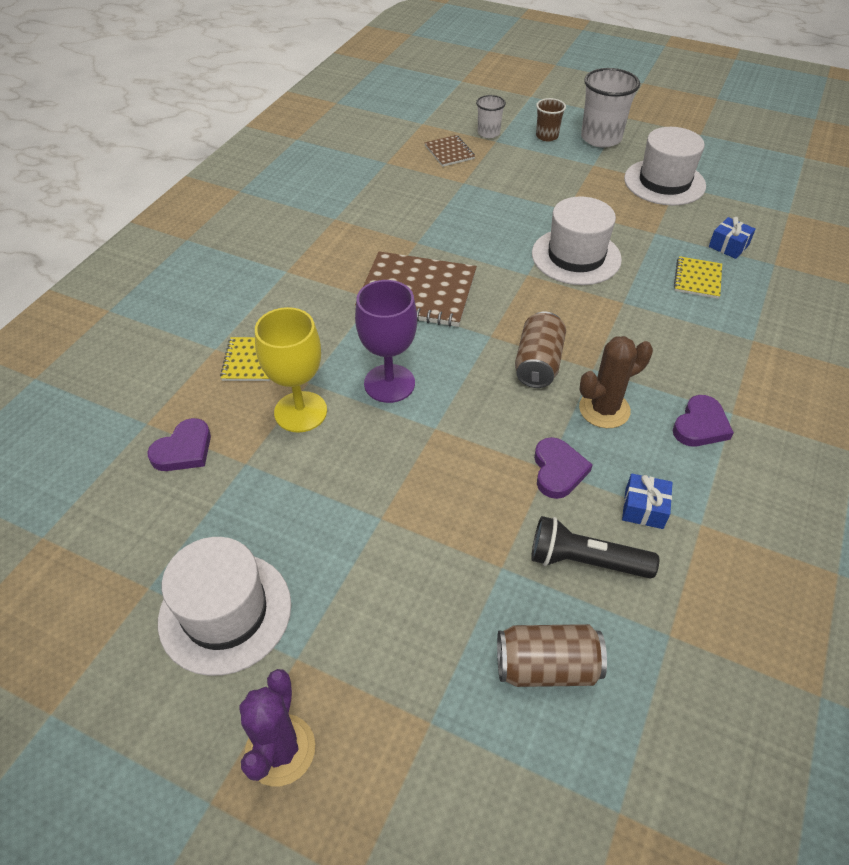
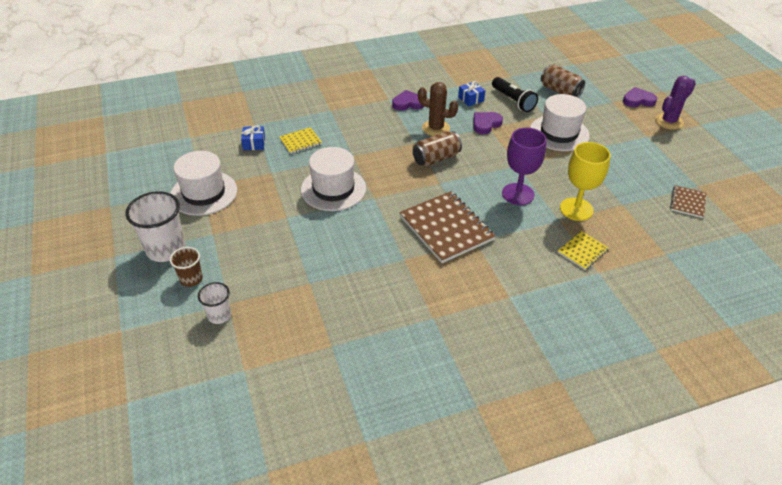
camera: 135 degrees left, 5 degrees down
purple heart [147,418,211,471] -> purple heart moved to [623,87,657,107]
white hat [158,537,291,676] -> white hat moved to [530,94,590,151]
brown notebook [424,135,475,167] -> brown notebook moved to [670,185,706,218]

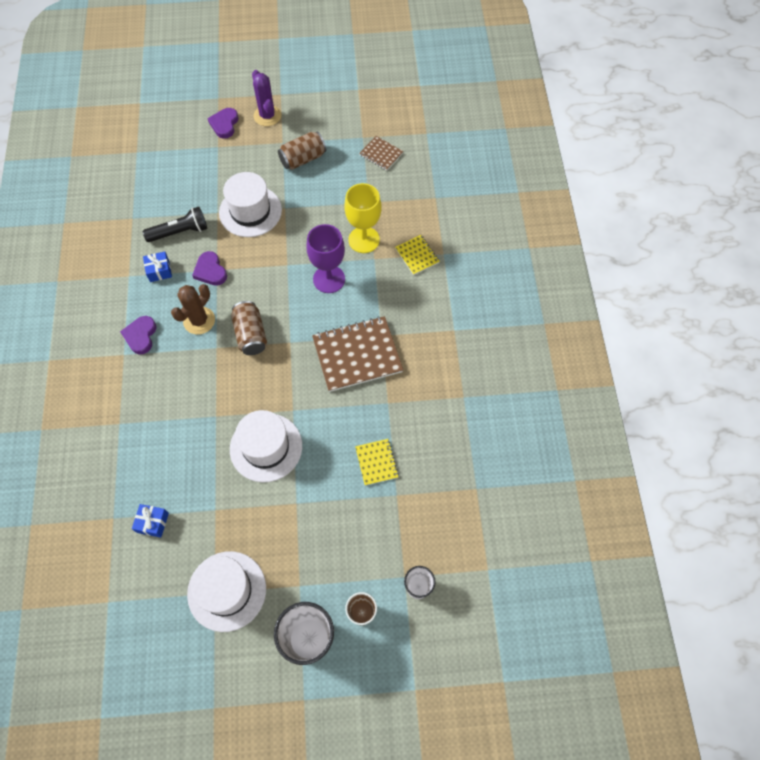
camera: 75 degrees left, 20 degrees up
yellow notebook [279,127,322,154] -> yellow notebook moved to [355,439,399,486]
brown can [541,64,585,98] -> brown can moved to [278,131,326,170]

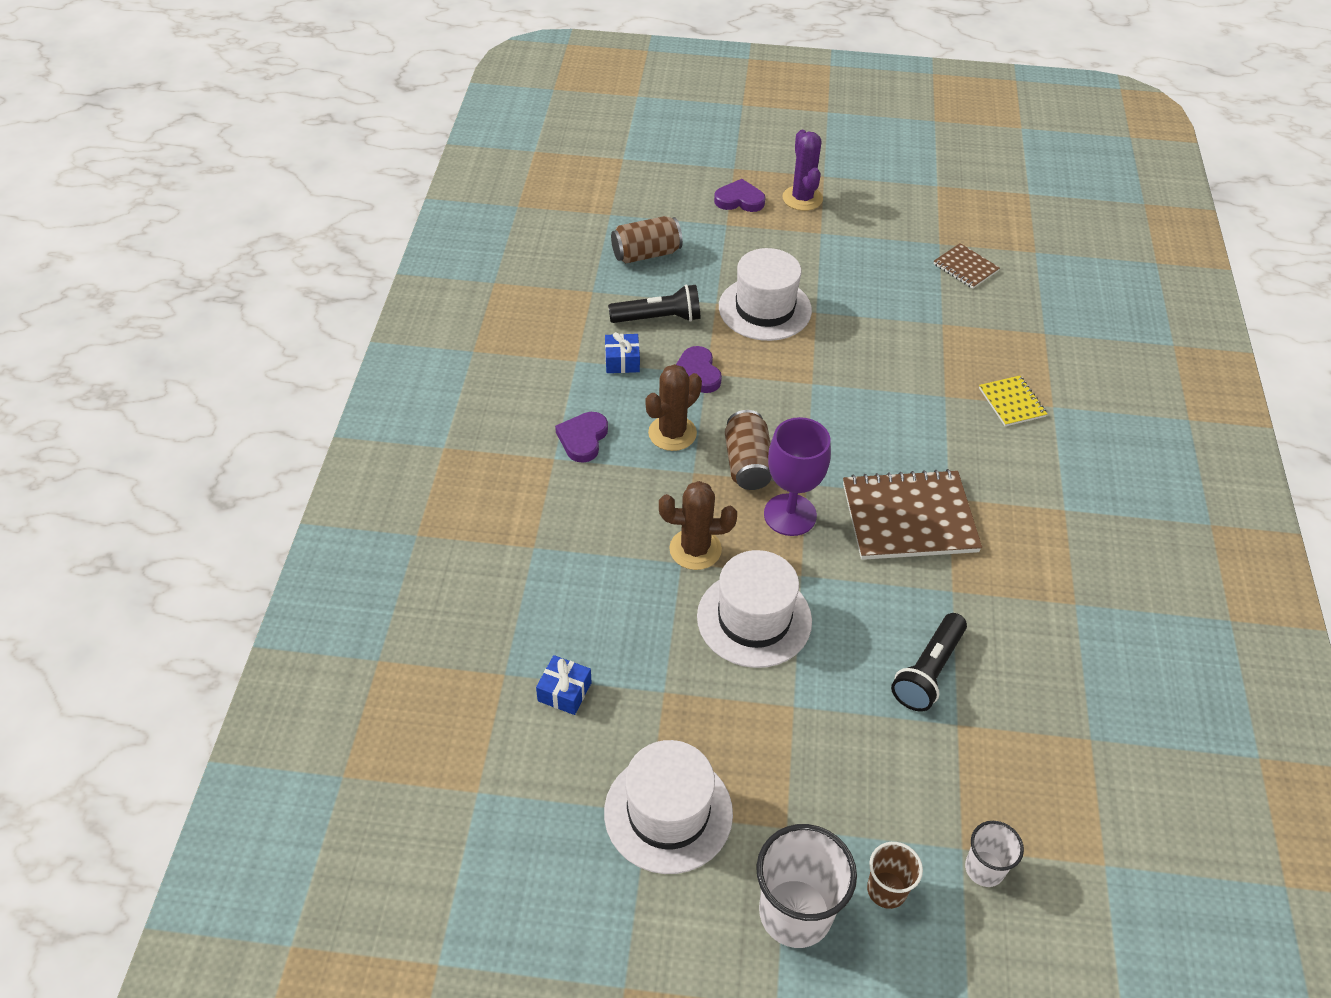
camera: 10 degrees right, 15 degrees down
purple heart [207,108,238,139] -> purple heart turned 75 degrees clockwise [714,179,765,212]
brown can [278,131,326,170] -> brown can moved to [611,216,683,263]
purple goblet [306,224,345,293] -> purple goblet moved to [764,417,831,536]
yellow goblet [344,183,381,253] -> none
yellow notebook [355,439,399,486] -> black flashlight [891,613,967,712]
none -> brown cactus [659,481,737,570]

